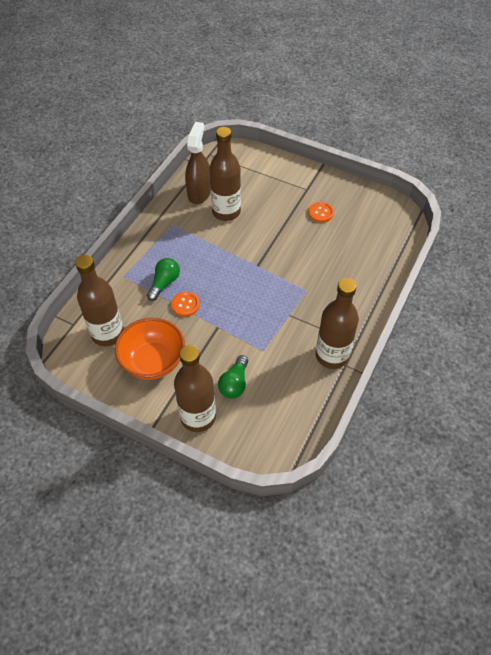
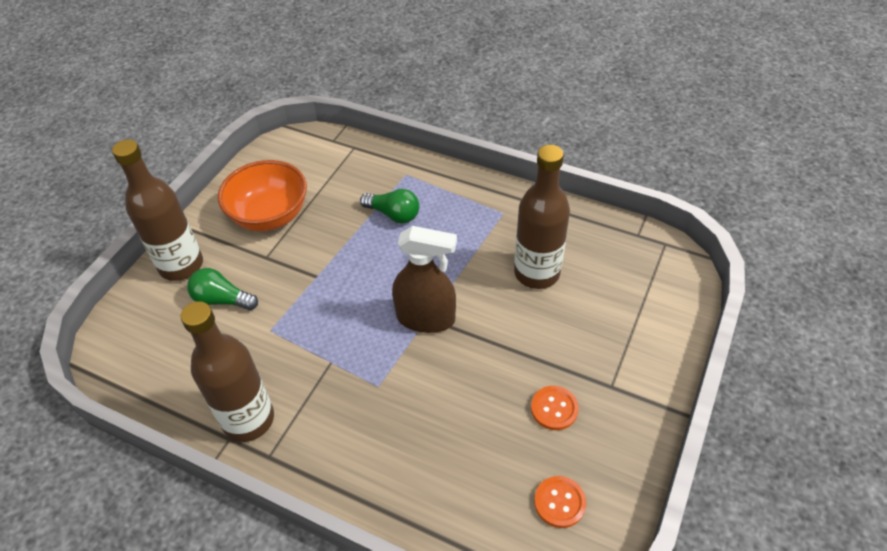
camera: 90 degrees right, 5 degrees down
brown bottle [75,255,124,346] -> none
orange button [171,292,200,317] -> orange button moved to [534,476,586,528]
brown spray bottle [185,122,211,204] -> brown spray bottle moved to [392,226,457,333]

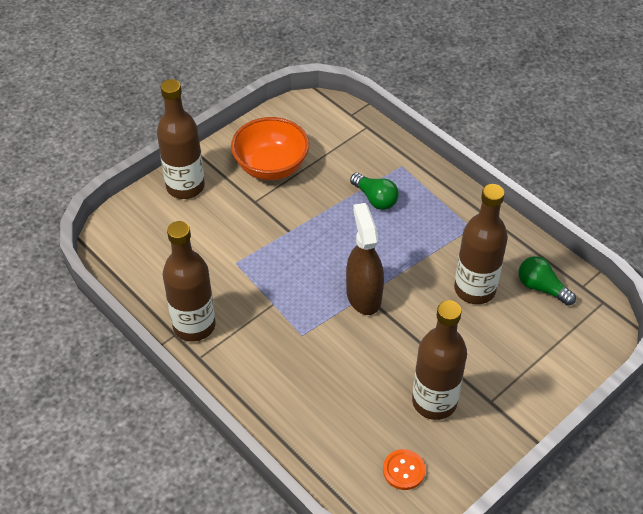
camera: 20 degrees right, 0 degrees up
green light bulb [187,268,258,310] -> green light bulb moved to [519,256,576,306]
brown spray bottle [392,226,457,333] -> brown spray bottle turned 135 degrees counterclockwise [346,203,384,315]
orange button [531,386,579,430] -> brown bottle [412,300,467,420]

